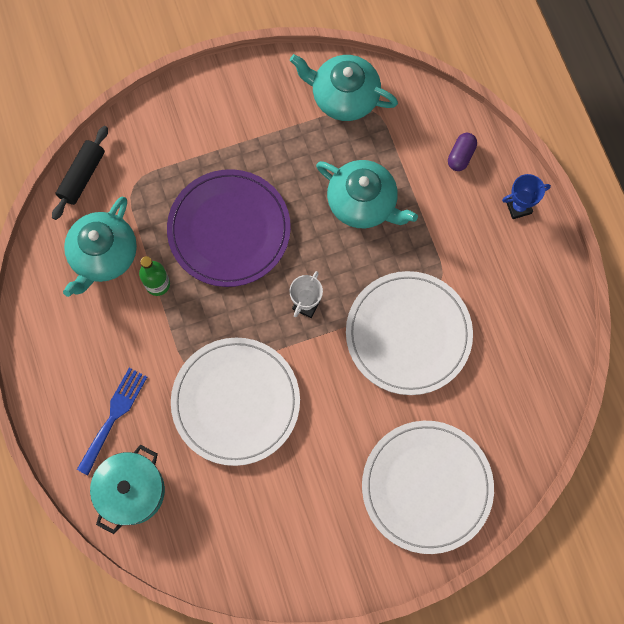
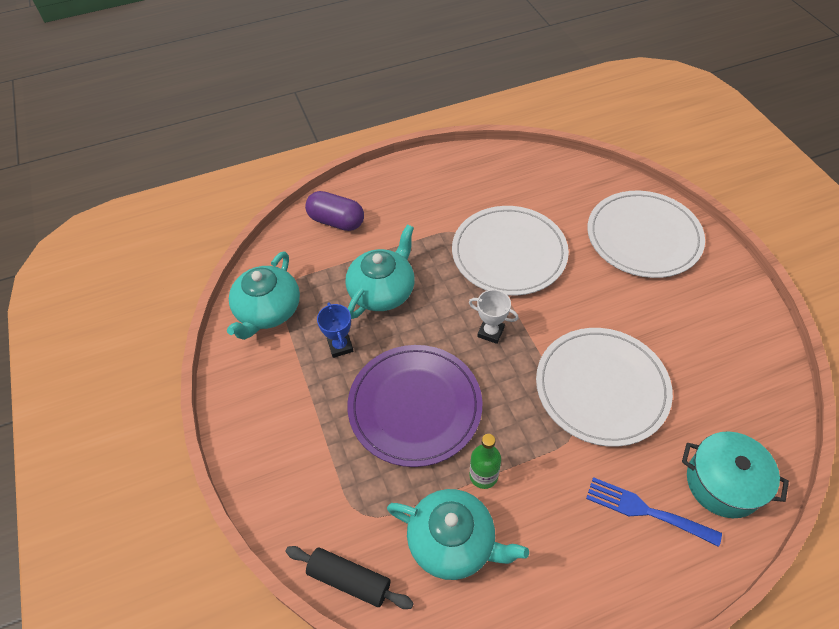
camera: 90 degrees left, 20 degrees down
purple capsule [448,133,477,171] -> purple capsule [305,191,364,231], size x1.61
blue trophy [502,174,551,219] -> blue trophy moved to [317,302,353,358]

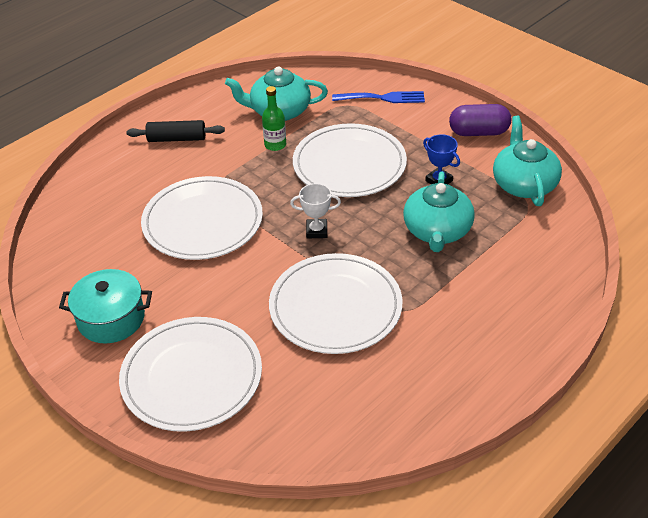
camera: 155 degrees right, 10 degrees down
black rolling pin [285,546,414,609] -> black rolling pin moved to [126,120,225,142]
purple capsule [305,191,364,231] -> purple capsule moved to [449,104,511,136]
purple plate [347,345,482,467] -> white plate [293,123,407,197]
blue fork [586,477,722,547] -> blue fork moved to [332,91,425,103]
turquoise pot [682,431,789,518] -> turquoise pot moved to [59,269,152,344]

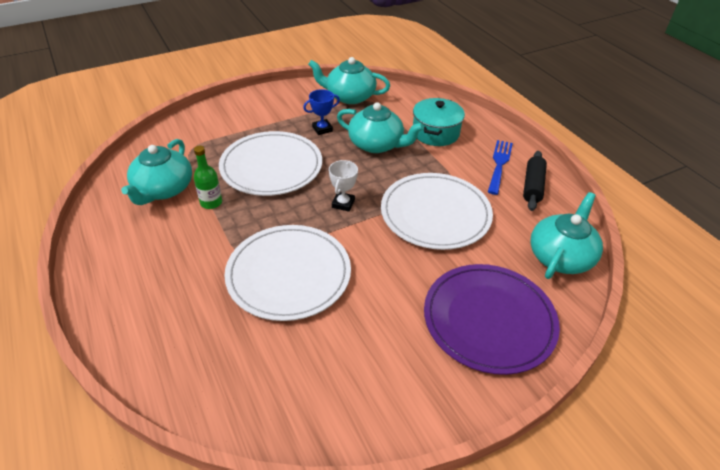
camera: 75 degrees left, 0 degrees up
turquoise pot [59,269,152,344] -> turquoise pot moved to [413,98,465,146]
white plate [119,317,262,432] -> purple plate [424,264,560,375]
black rolling pin [126,120,225,142] -> black rolling pin moved to [523,151,547,211]
blue fork [332,91,425,103] -> blue fork moved to [488,140,513,195]
purple capsule [449,104,511,136] -> none
none -> turquoise teapot [530,192,603,279]

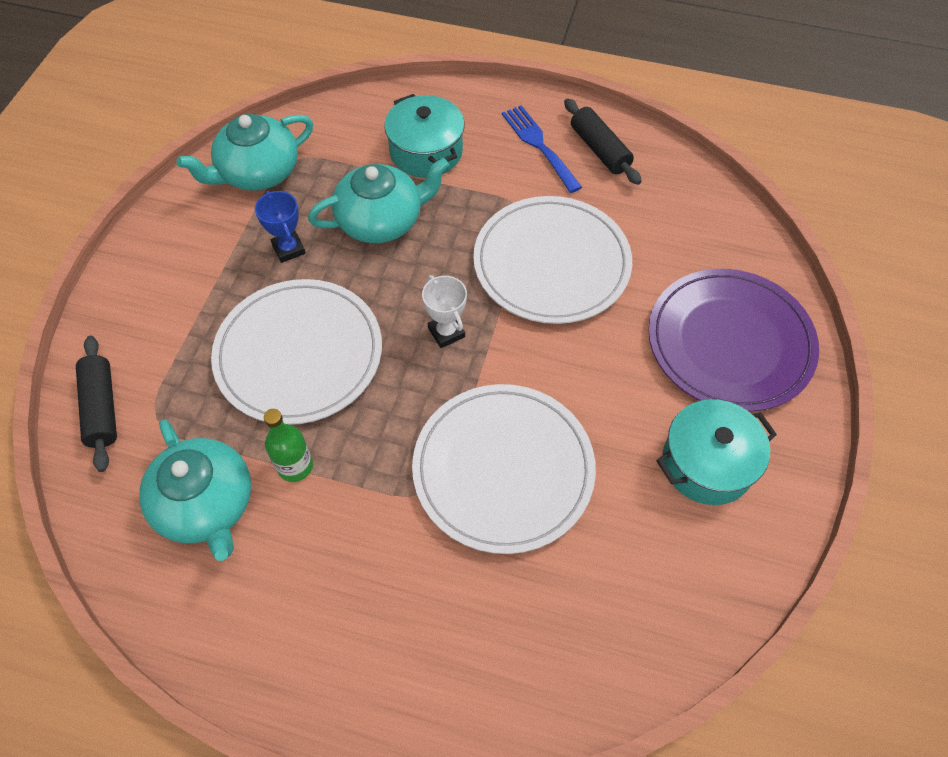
camera: 45 degrees left, 15 degrees up
blue trophy [303,89,340,135] -> blue trophy turned 45 degrees counterclockwise [255,191,306,263]
turquoise teapot [530,192,603,279] -> none
none -> black rolling pin [76,336,117,472]
none -> turquoise pot [656,399,777,505]

